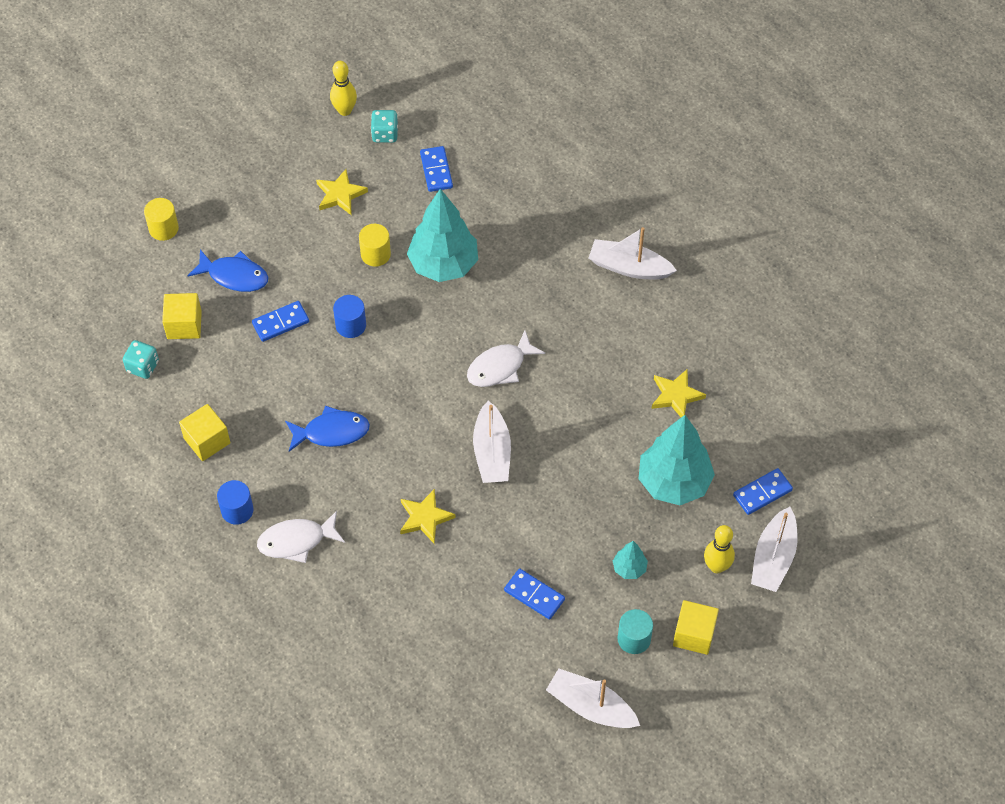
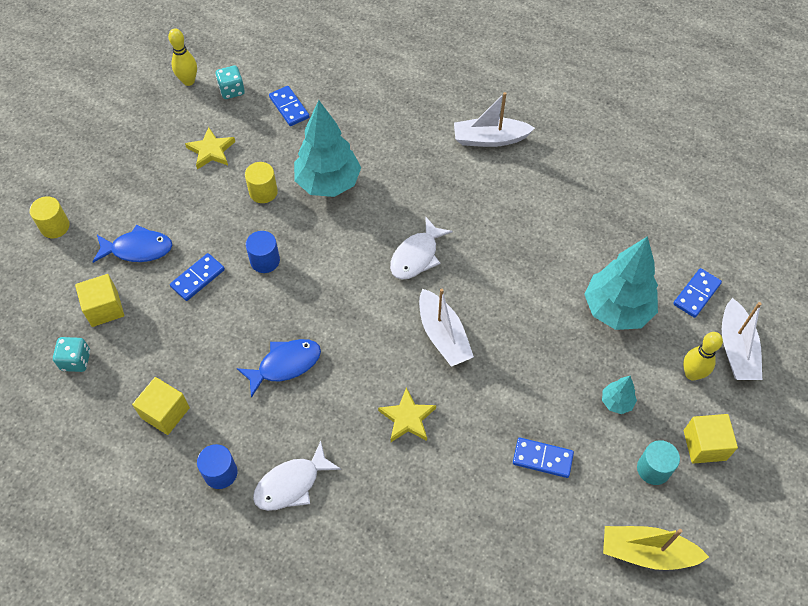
camera: 20 degrees left, 0 degrees up
white boat [546,668,640,728] -> yellow boat [603,526,709,570]
yellow star [652,370,706,417] -> none

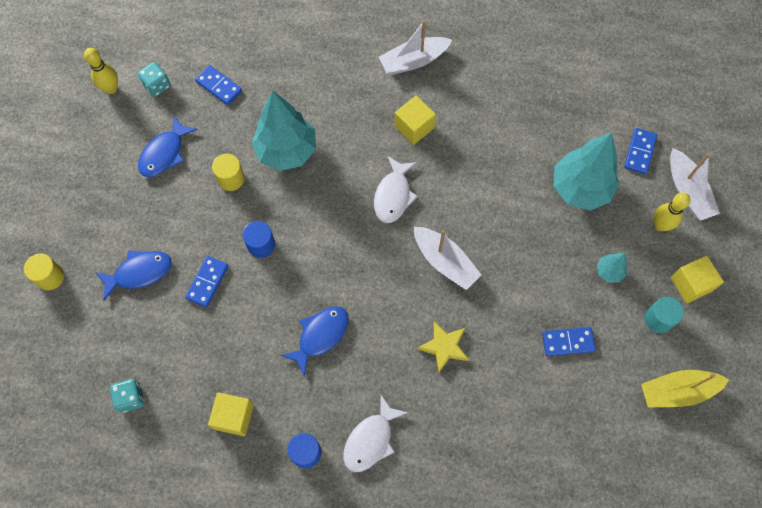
camera: 20 degrees left, 10 degrees up
yellow cube [75,274,124,327] -> yellow cube moved to [394,96,436,145]
yellow star [185,127,235,170] -> blue fish [138,115,198,177]

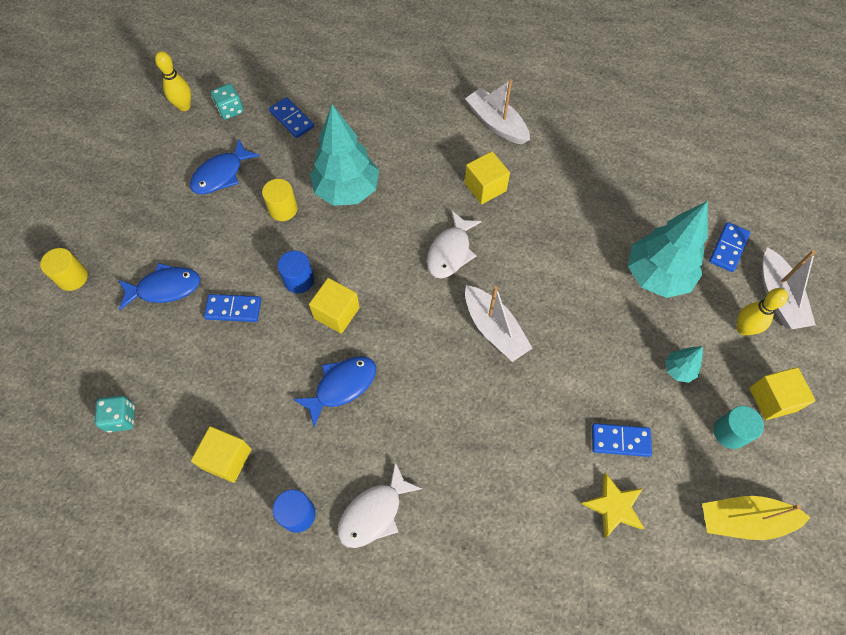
camera: 10 degrees right, 5 degrees down
blue domino [185,256,228,307] -> blue domino turned 60 degrees clockwise [204,294,261,322]
white boat [379,20,452,75] -> white boat turned 60 degrees clockwise [465,79,530,144]
yellow star [417,321,469,372] -> yellow star moved to [581,473,644,539]
none -> yellow cube [309,278,360,334]

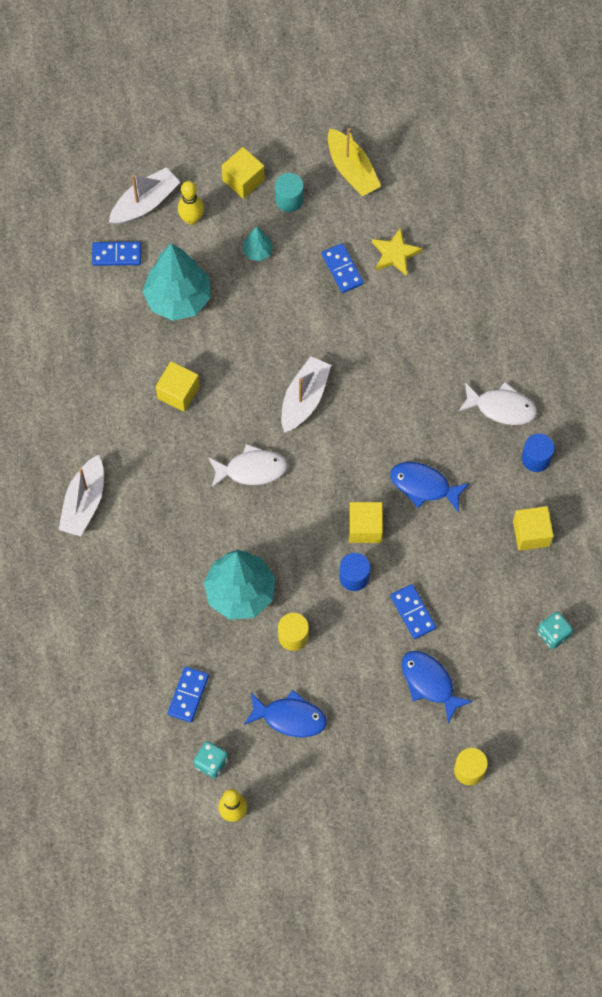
camera: 120 degrees left, 5 degrees up
yellow cube [465,151,510,204] -> yellow cube moved to [156,361,200,412]

